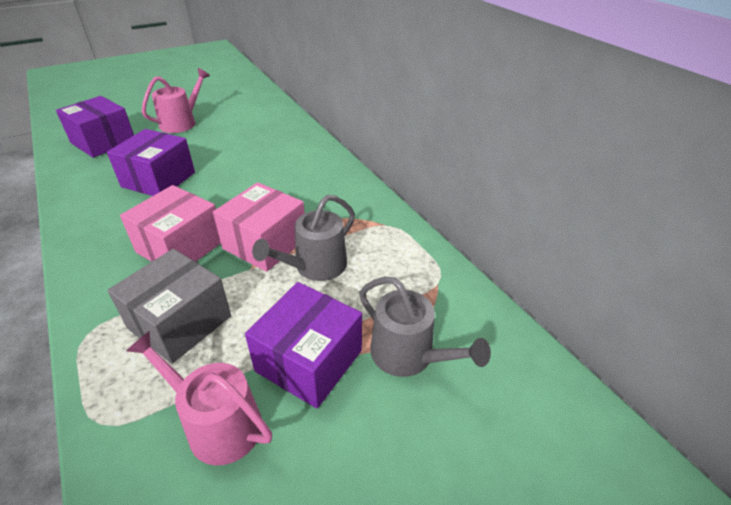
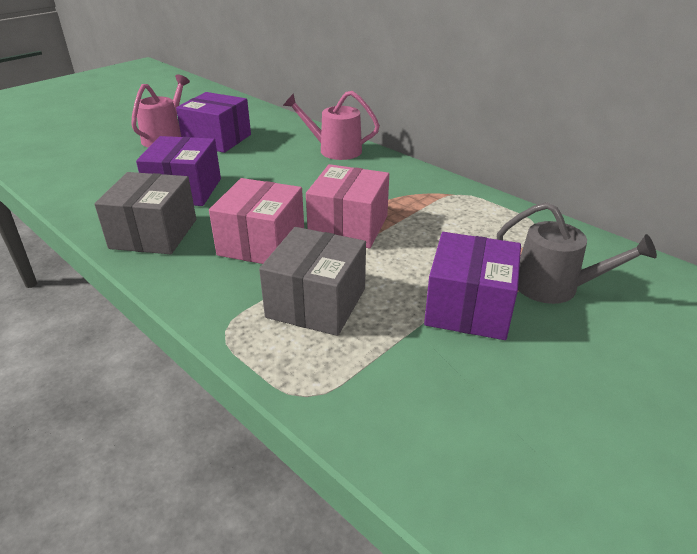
camera: 15 degrees left, 5 degrees down
purple box [56,96,134,158] -> purple box moved to [176,92,251,153]
pink watering can [126,331,272,465] -> pink watering can moved to [283,91,380,160]
grey watering can [252,195,355,281] -> none
none -> grey box [94,172,196,254]

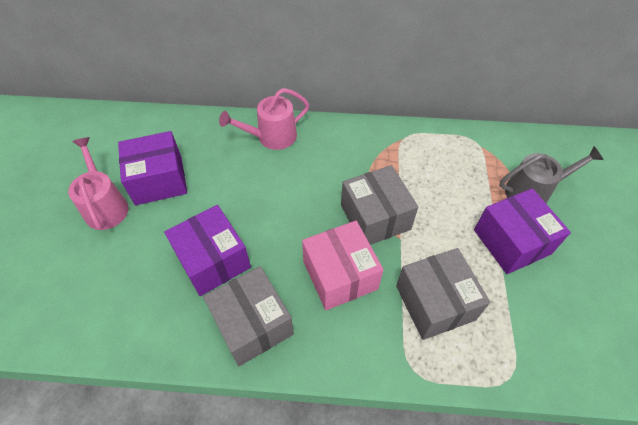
camera: 40 degrees left, 20 degrees up
pink box [306,164,389,248] -> grey box [341,165,418,245]

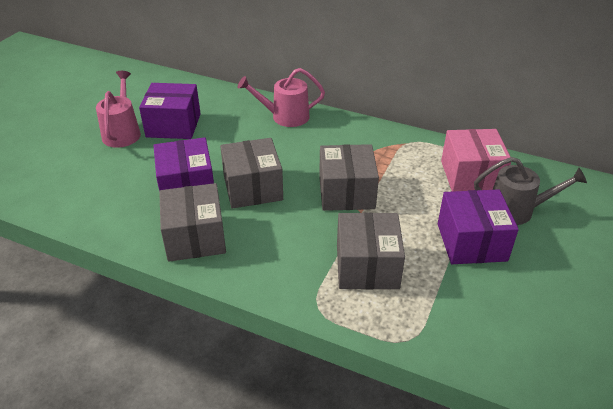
camera: 20 degrees right, 15 degrees down
pink box [302,221,384,310] -> pink box moved to [441,129,511,192]
none -> grey box [220,138,283,209]

